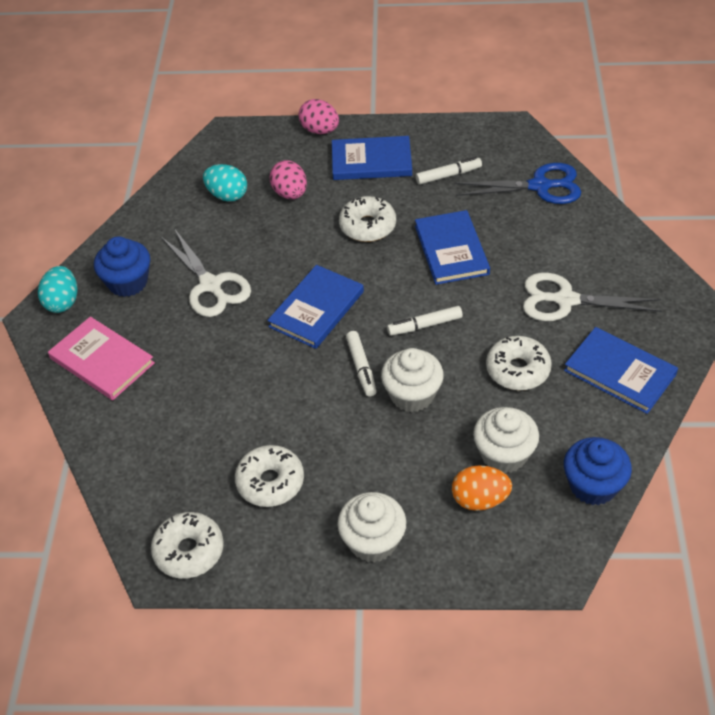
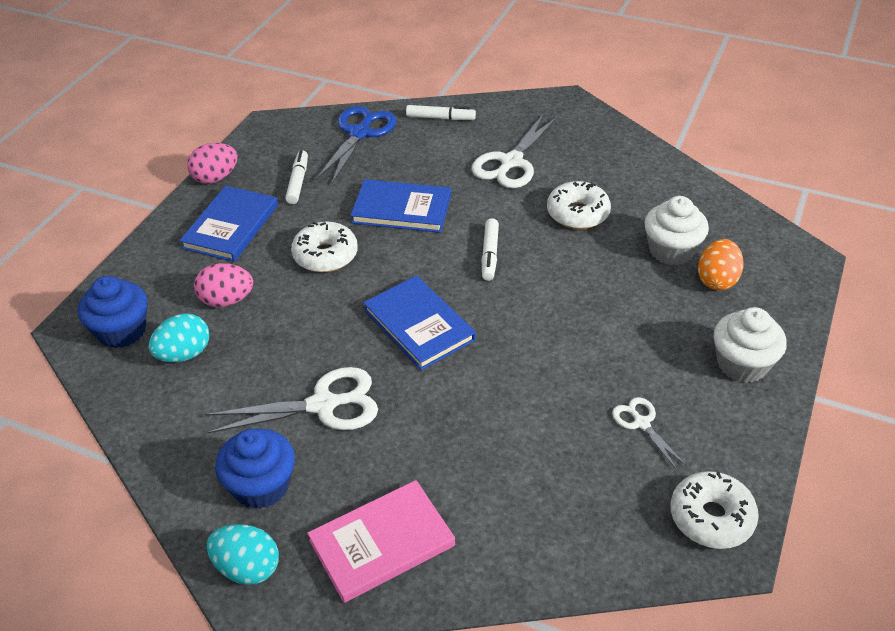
camera: 70 degrees left, 5 degrees down
white donut [235,445,304,507] -> white scissors [612,397,687,470]
pink egg [299,99,339,134] -> pink egg moved to [187,143,238,184]
white marker [346,331,377,397] -> white marker moved to [406,105,476,120]
white cupcake [381,348,444,412] -> none
blue book [564,327,678,414] -> none
blue cupcake [564,437,632,505] -> blue cupcake moved to [78,276,148,348]

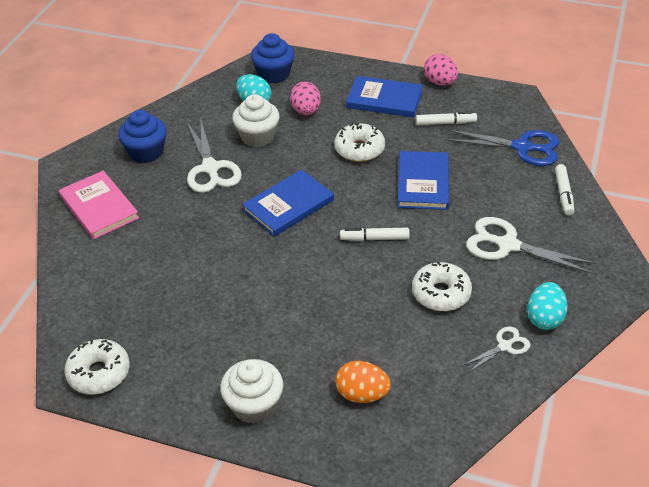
camera: 85 degrees right, 0 degrees up
turquoise egg [207,524,279,585] -> turquoise egg moved to [527,282,568,330]
white scissors [612,397,687,470] -> white scissors moved to [462,327,530,373]
white cupcake [645,196,709,265] -> white cupcake moved to [232,94,280,147]

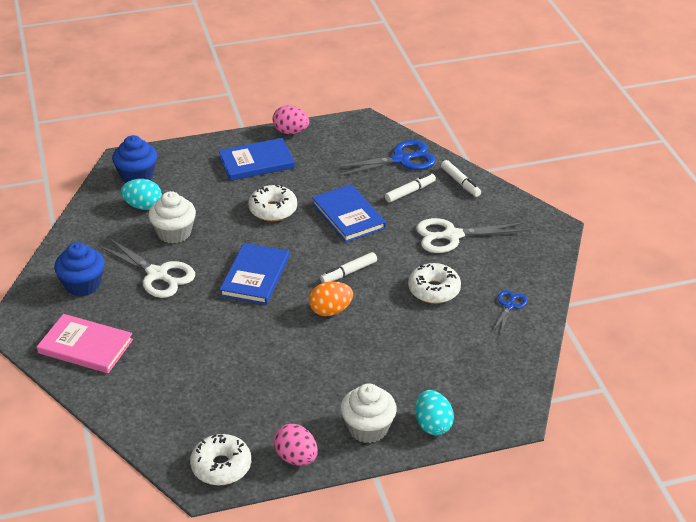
camera: 35 degrees left, 5 degrees down
pink egg [290,82,321,115] -> pink egg moved to [273,424,318,466]
orange egg [335,361,391,403] -> orange egg moved to [309,281,353,316]
white marker [416,111,477,125] -> white marker moved to [385,173,436,202]
white scissors [462,327,530,373] -> blue scissors [493,290,528,332]
turquoise egg [527,282,568,330] -> turquoise egg moved to [415,390,454,435]

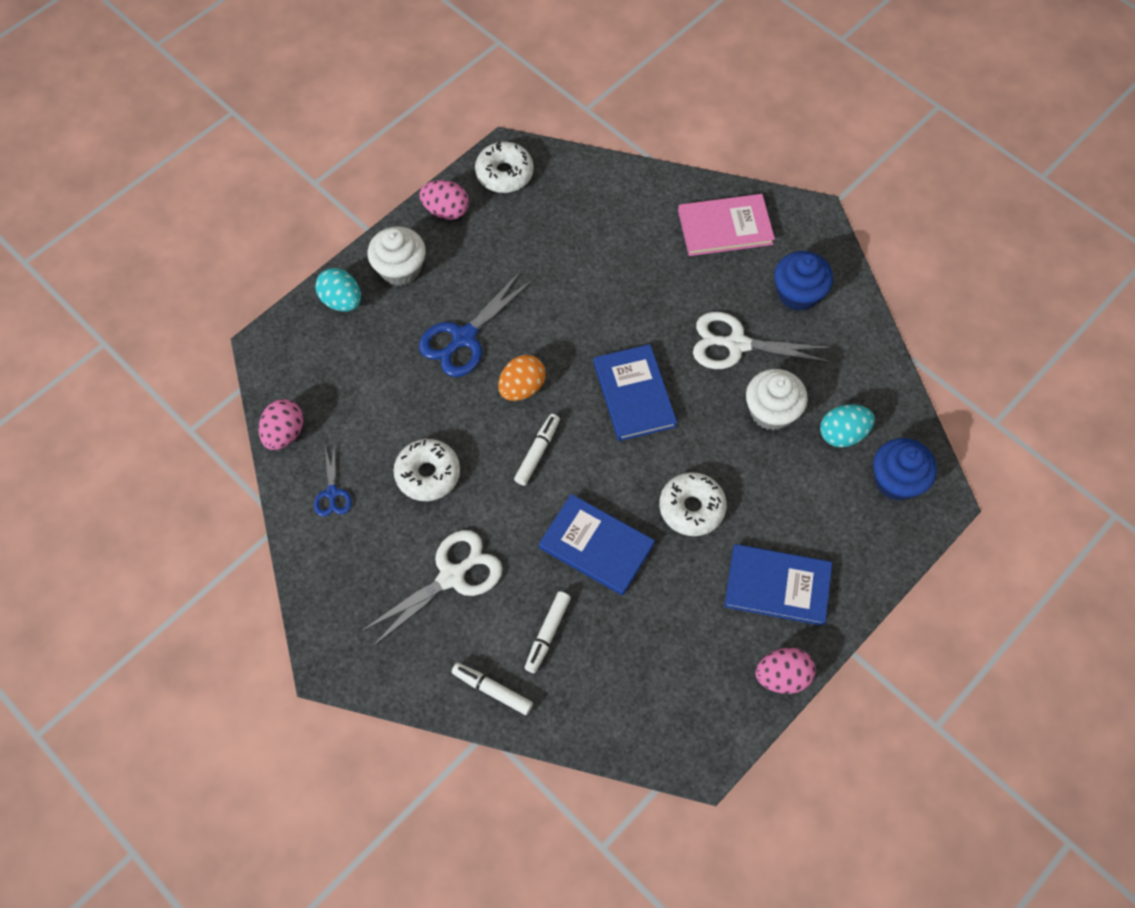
camera: 150 degrees right, 25 degrees up
blue book [219,138,295,181] -> blue book turned 60 degrees clockwise [724,544,832,626]
blue scissors [333,140,436,176] -> blue scissors moved to [419,271,533,377]
none -> pink egg [259,399,304,450]

